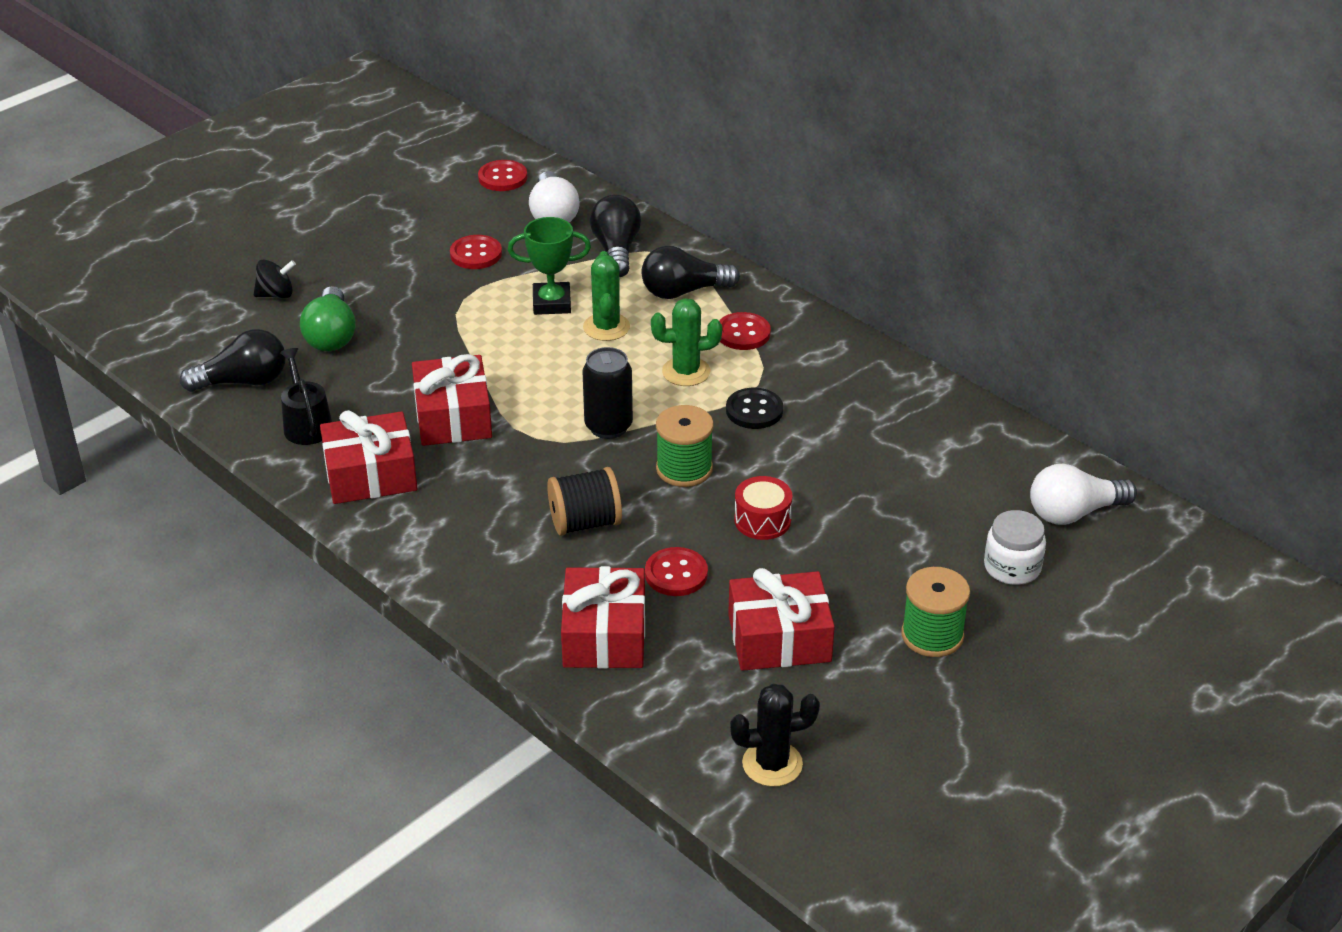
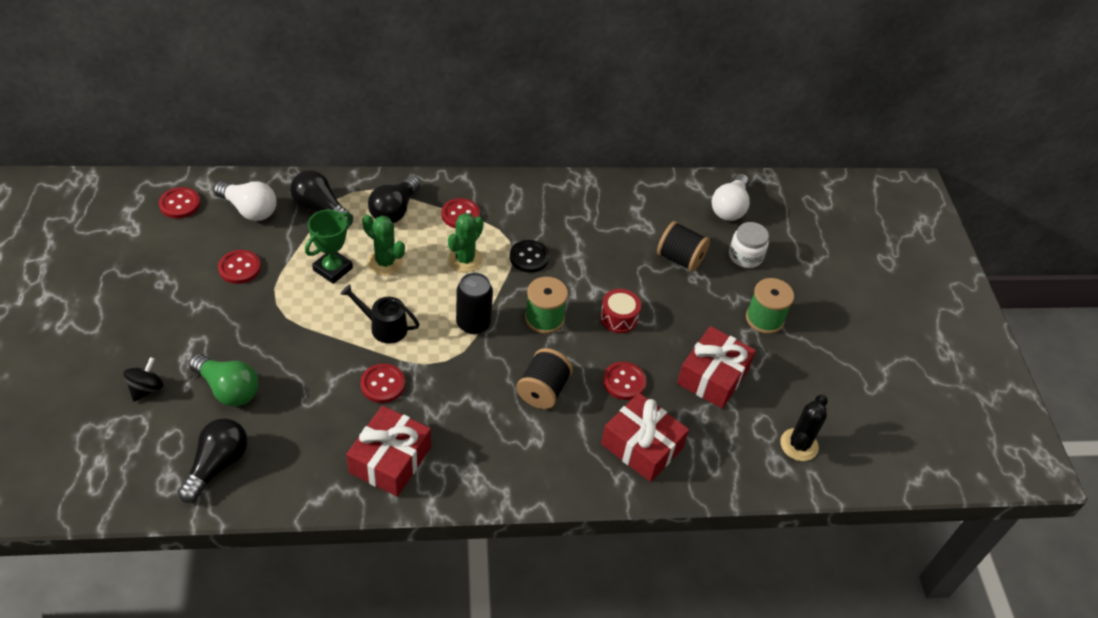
camera: 55 degrees left, 10 degrees up
black watering can [280,348,332,445] -> black watering can moved to [341,284,420,344]
red gift [412,354,492,446] -> red button [360,364,405,403]
none -> black spool [657,221,710,272]

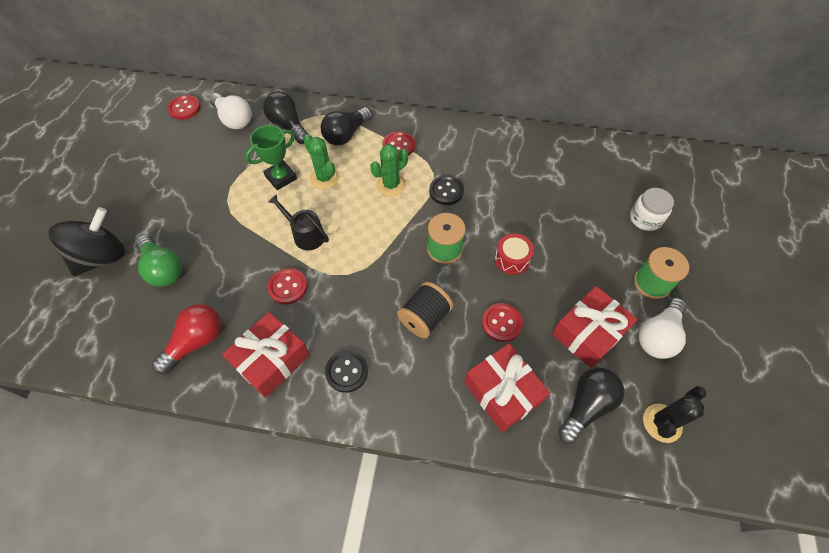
camera: 20 degrees right, 10 degrees up
black spinning top [123,357,163,402] -> black spinning top [49,207,125,276], size x1.95
black light bulb [178,418,248,503] -> black light bulb moved to [558,368,625,444]
red button [218,250,261,284] -> none
black can [456,272,493,335] -> none
black spool [657,221,710,272] -> none
white light bulb [712,174,750,221] -> white light bulb moved to [639,298,687,359]
none -> red light bulb [152,304,221,374]
none -> black button [325,350,368,393]

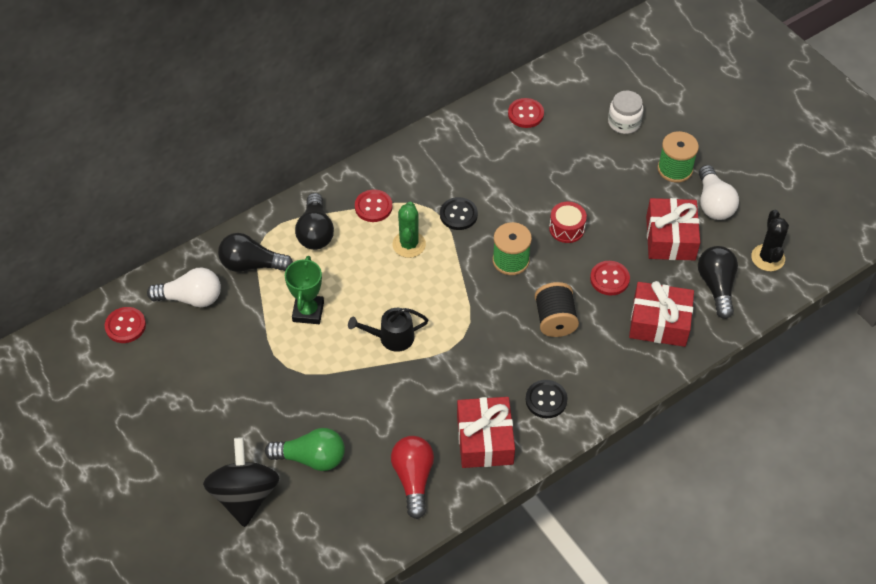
camera: 45 degrees left, 5 degrees down
red button [267,268,308,304] -> red button moved to [508,98,544,128]
green cactus [303,134,339,189] -> none

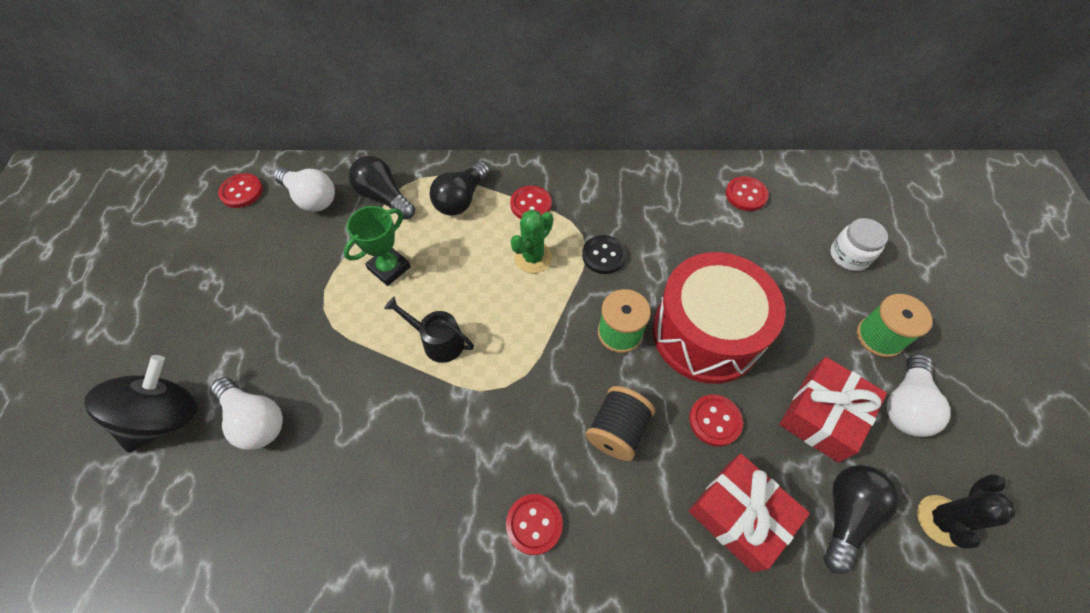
camera: 35 degrees right, 5 degrees up
green light bulb [265,428,345,471] -> white light bulb [211,377,283,450]
red light bulb [391,436,434,519] -> none
red gift [457,397,515,468] -> none
black button [526,380,568,418] -> red button [506,494,563,555]
red drum [549,202,587,243] -> red drum [653,252,786,384], size x2.44

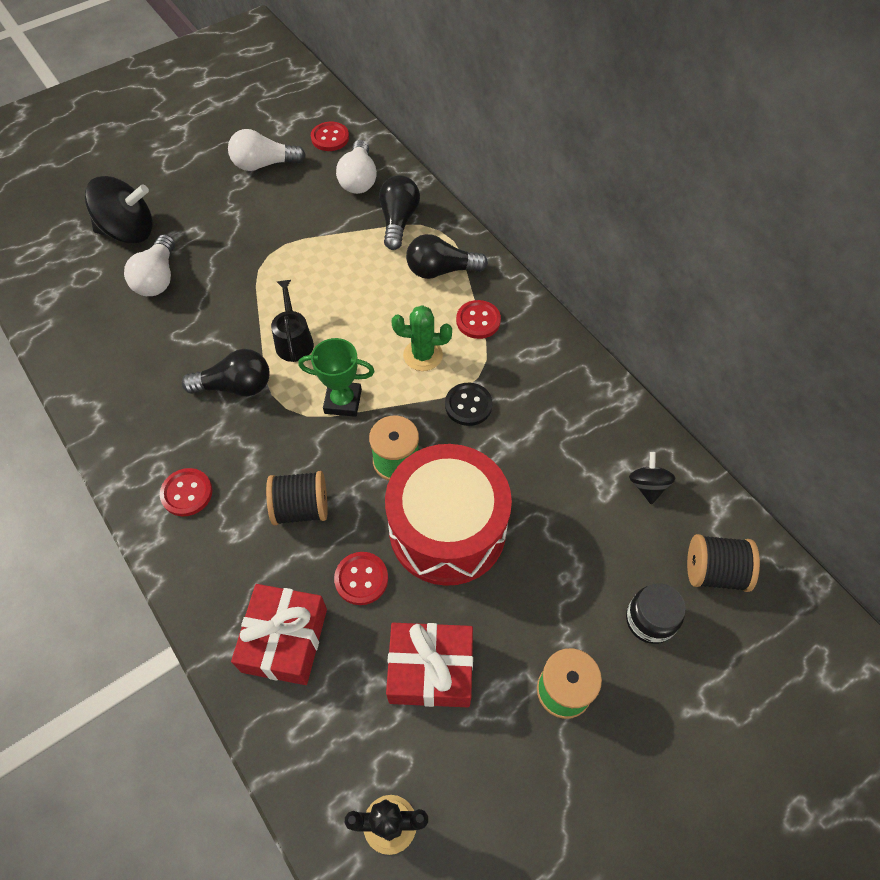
camera: 55 degrees right, 0 degrees up
green trophy [344,206,411,286] -> green trophy moved to [298,338,374,417]
red button [726,176,769,211] -> black spinning top [629,452,675,505]
black light bulb [824,465,899,574] -> black light bulb moved to [182,349,269,396]
white jar [830,218,888,271] -> black jar [626,583,685,644]
white light bulb [887,354,951,437] -> white light bulb moved to [228,129,306,171]
none -> black spool [687,534,760,592]

